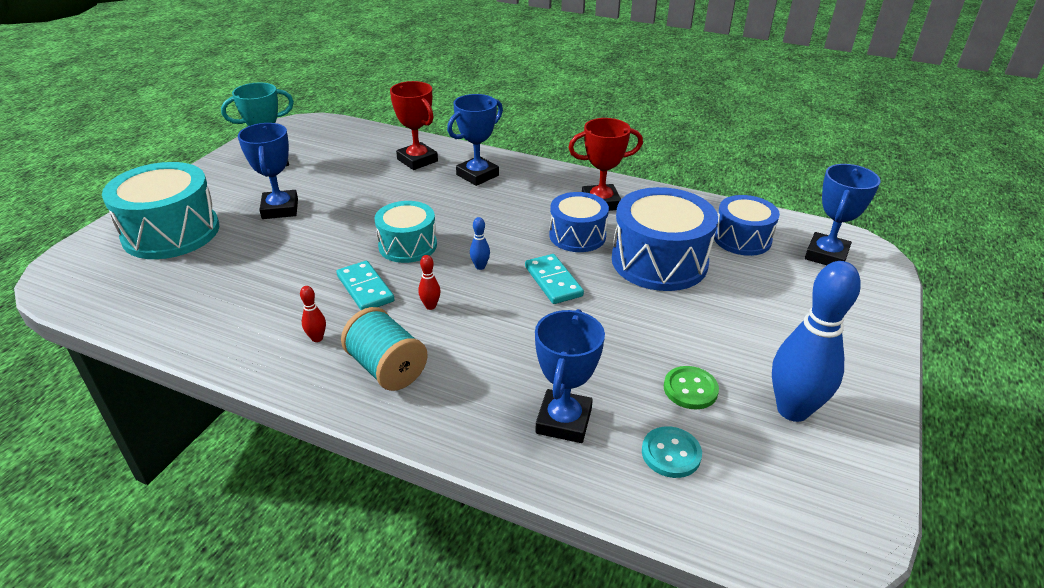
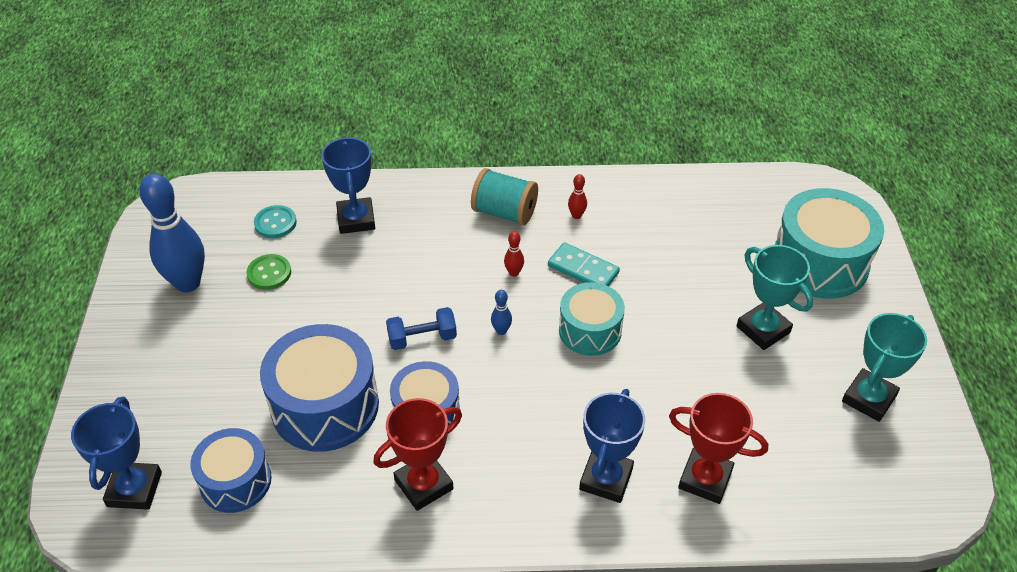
camera: 155 degrees right, 10 degrees up
blue trophy [238,123,298,219] -> turquoise trophy [737,245,813,350]
turquoise domino [525,254,584,304] -> blue dumbbell [386,307,457,350]

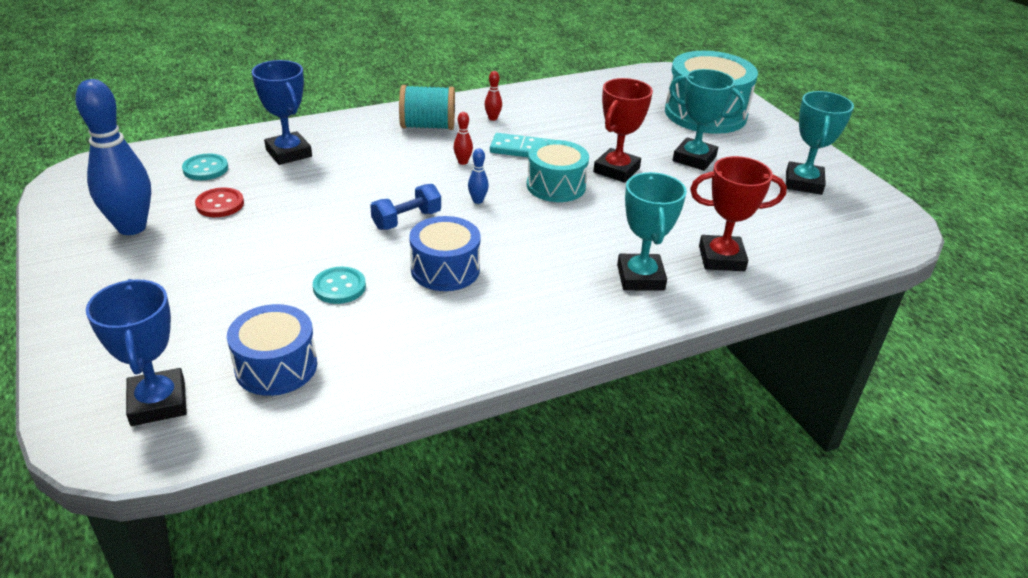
camera: 25 degrees left, 10 degrees down
green button [246,254,291,290] -> red button [195,188,244,217]
blue drum [260,324,379,452] -> turquoise button [313,267,366,304]
red trophy [373,398,462,511] -> red trophy moved to [593,78,653,183]
blue trophy [579,389,645,503] -> turquoise trophy [617,172,687,291]

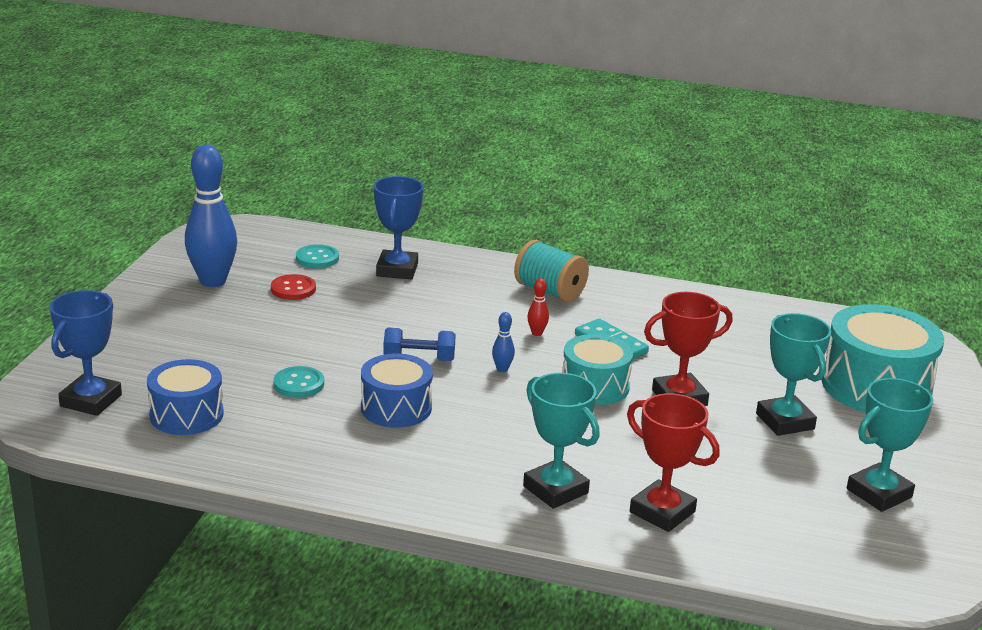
camera: 40 degrees right, 10 degrees down
red bowling pin [485,71,502,121] -> none
turquoise trophy [617,172,687,291] -> turquoise trophy turned 75 degrees counterclockwise [523,373,600,509]

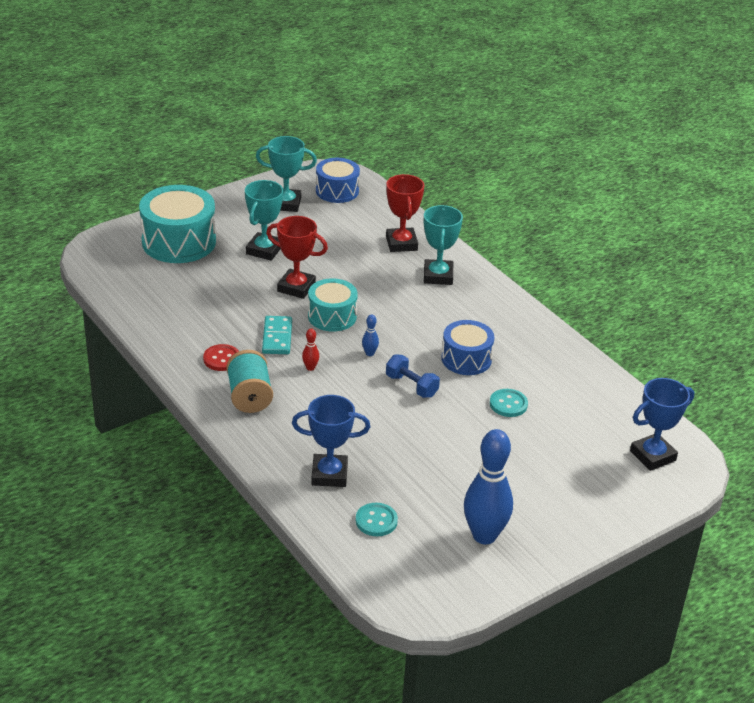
camera: 140 degrees left, 10 degrees up
blue drum [147,359,224,435] -> blue drum moved to [316,158,360,203]
red button [271,274,316,300] -> red button moved to [203,344,239,371]
blue trophy [374,176,424,280] -> blue trophy turned 45 degrees clockwise [292,395,370,487]

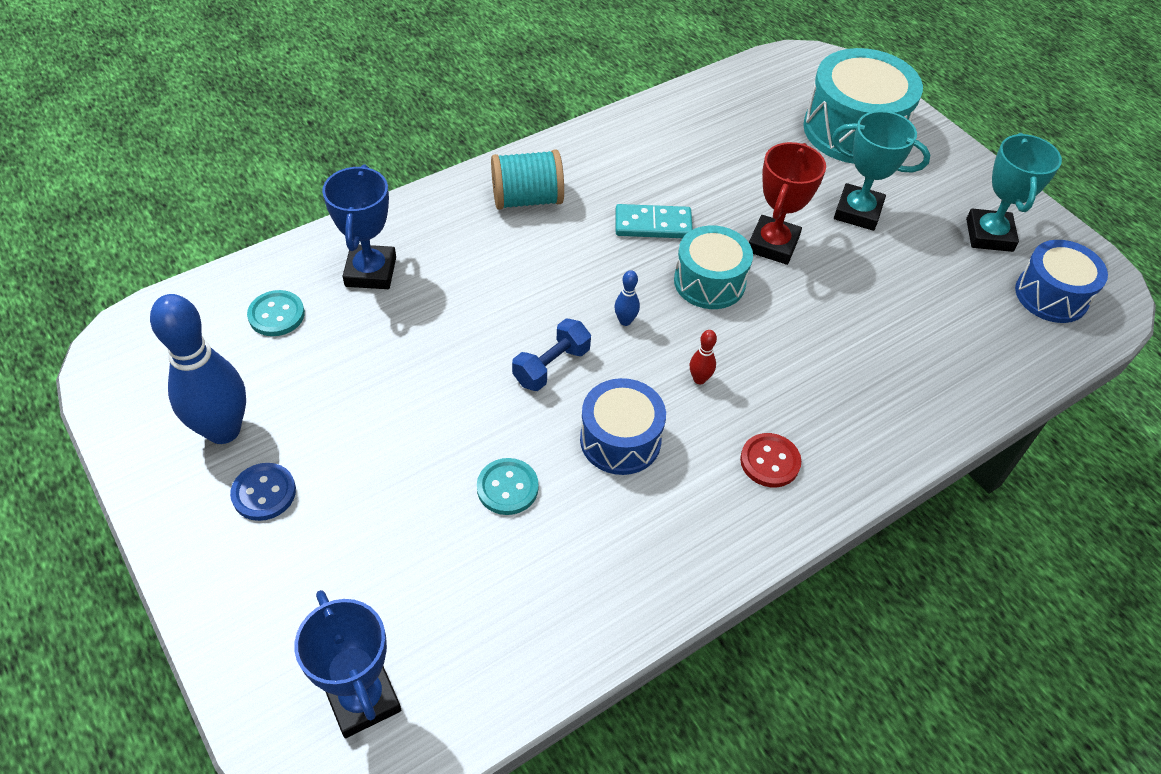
camera: 90 degrees right, 15 degrees up
red button [203,344,239,371] -> red button moved to [740,433,801,487]
red bowling pin [302,328,319,371] -> red bowling pin moved to [690,330,717,384]
red trophy [386,174,424,252] -> none
turquoise trophy [424,205,463,285] -> none
none -> blue button [230,463,296,521]

